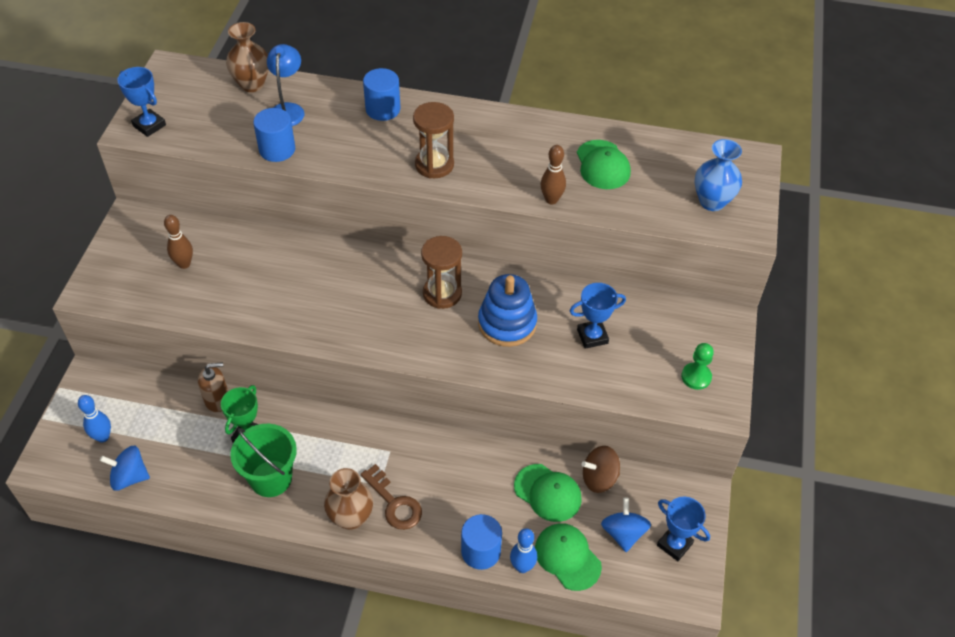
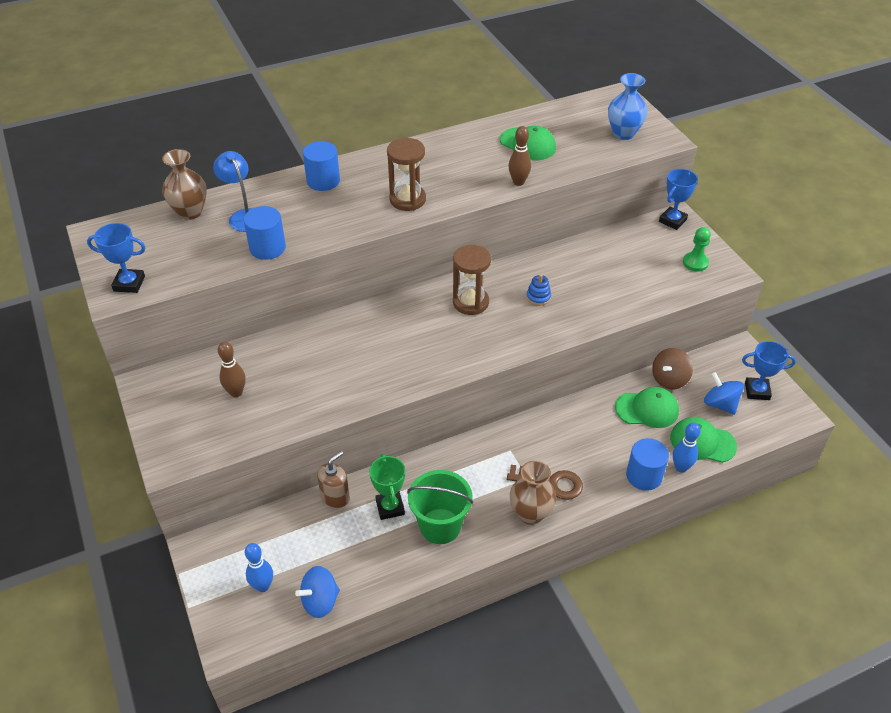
camera: 35 degrees left, 5 degrees down
blue stacking toy [478,274,537,347] -> blue stacking toy [526,274,551,306], size x0.46
blue trophy [570,283,626,349] -> blue trophy moved to [659,169,698,230]

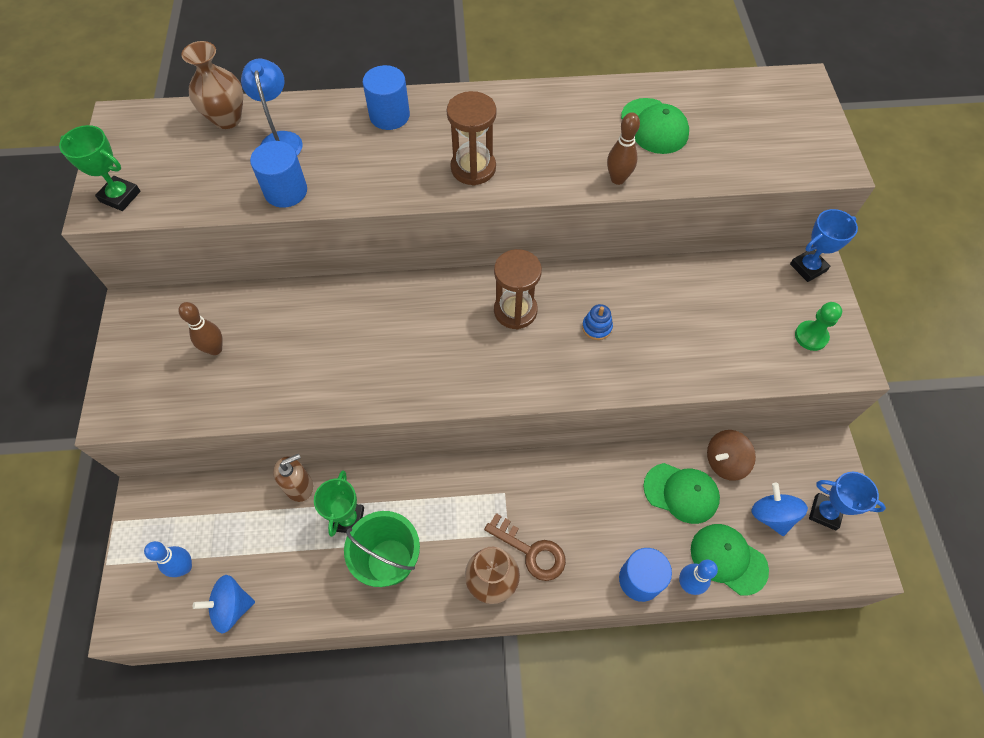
camera: 20 degrees right, 15 degrees up
blue trophy [87,223,146,293] -> green trophy [59,125,141,211]
blue vase [608,73,648,140] -> none

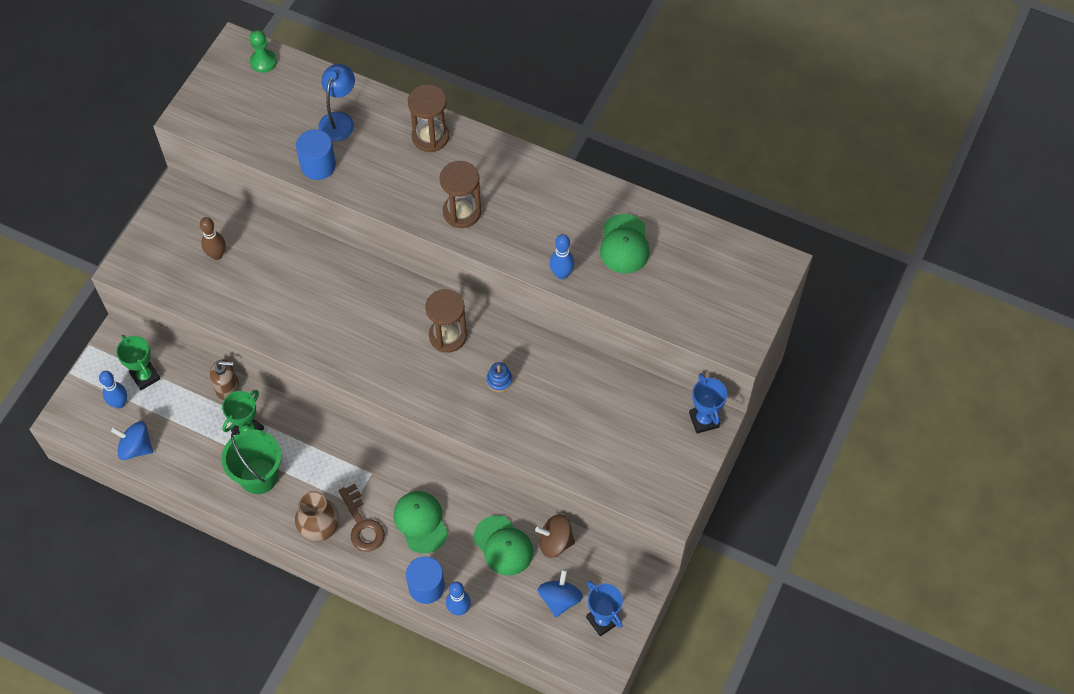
camera: 30 degrees right, 0 degrees up
green trophy [59,125,141,211] -> green trophy moved to [116,335,160,390]
brown vase [181,41,243,129] -> none
blue cylinder [363,65,410,130] -> brown hourglass [408,84,449,152]
brown bowling pin [607,112,640,185] -> blue bowling pin [550,234,574,279]
green cap [691,524,769,596] -> green cap moved to [394,491,448,553]
blue trophy [790,209,858,282] -> blue trophy turned 75 degrees clockwise [689,373,727,434]
green pawn [795,302,842,351] -> green pawn moved to [250,30,277,73]

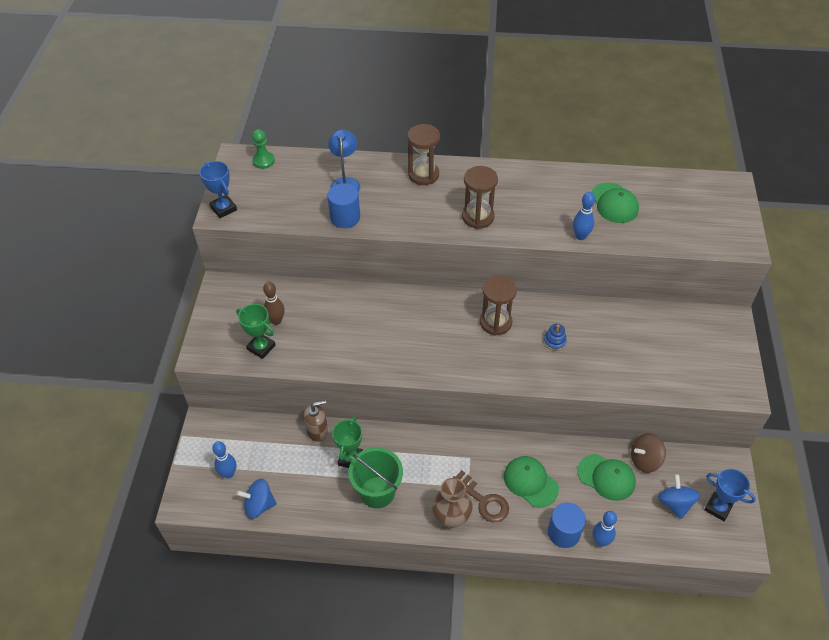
camera: 20 degrees left, 10 degrees down
green trophy [116,335,160,390] -> green trophy moved to [236,304,276,359]
blue trophy [689,373,727,434] -> blue trophy moved to [199,161,237,218]

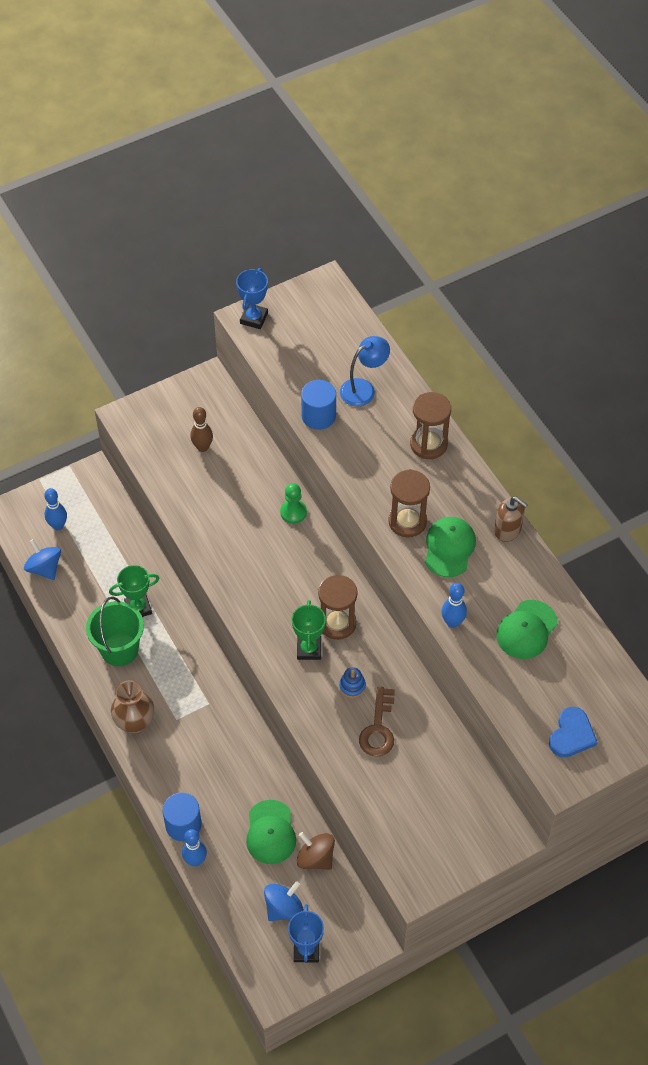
camera: 55 degrees right, 5 degrees up
green trophy [236,304,276,359] -> green trophy moved to [292,600,326,660]
green pawn [252,129,275,169] -> green pawn moved to [280,483,307,524]
brown soap dispenser [303,400,328,442] -> brown soap dispenser moved to [494,497,528,542]
brown key [453,470,509,522] -> brown key moved to [359,687,395,757]
green cap [504,456,559,508] -> green cap moved to [425,517,476,577]
none -> blue heart [549,707,598,757]

